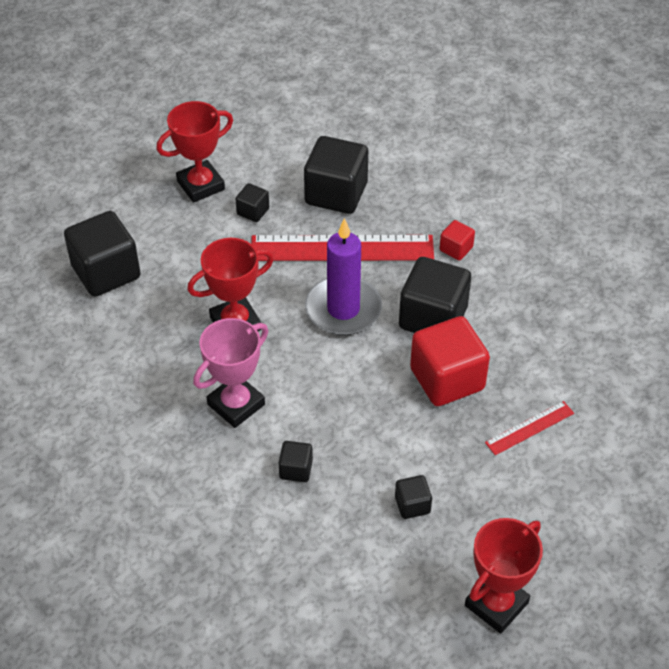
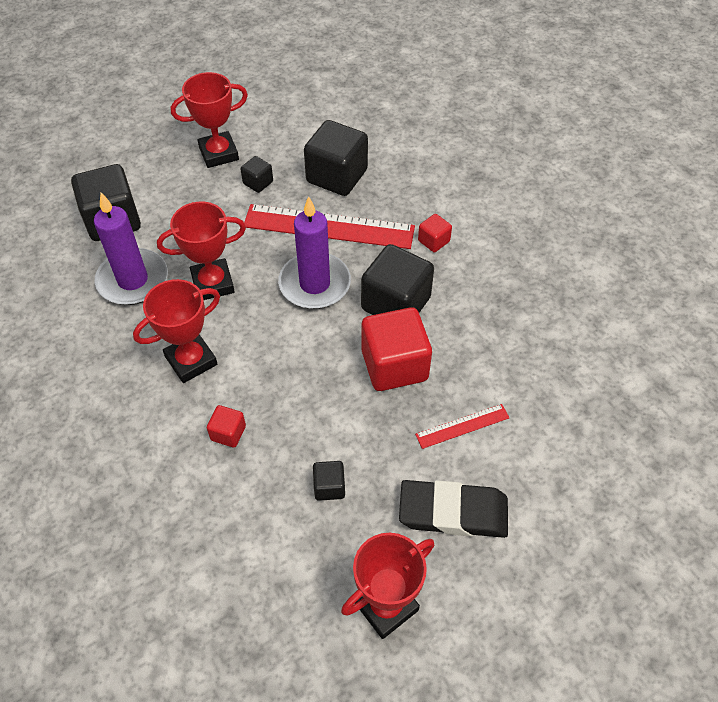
camera: 10 degrees right, 5 degrees up
pink trophy [193,318,268,428] -> red trophy [133,279,220,383]
black cube [279,441,313,482] -> red cube [207,405,246,447]
none -> purple candle [94,193,168,305]
none -> black eraser [399,480,508,538]

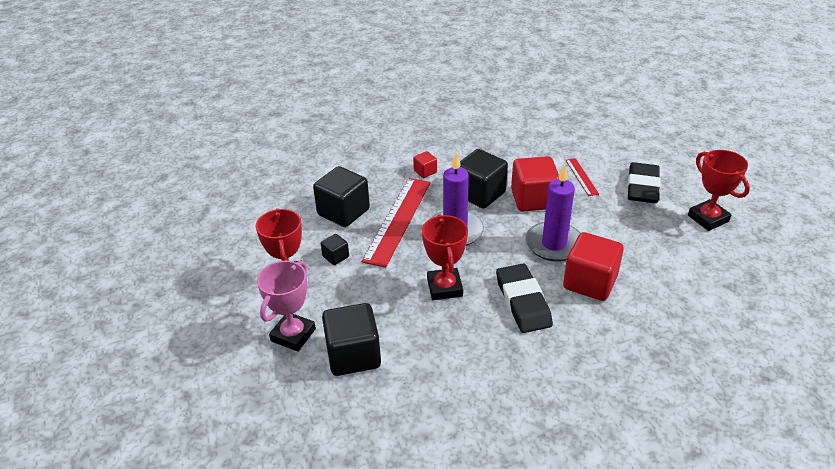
camera: 80 degrees left, 15 degrees down
purple candle [94,193,168,305] -> purple candle moved to [525,164,580,261]
red trophy [133,279,220,383] -> black eraser [496,264,553,333]
red cube [207,405,246,447] -> red cube [563,232,624,301], size x2.09
black cube [313,461,345,501] -> none
none -> pink trophy [257,261,316,352]

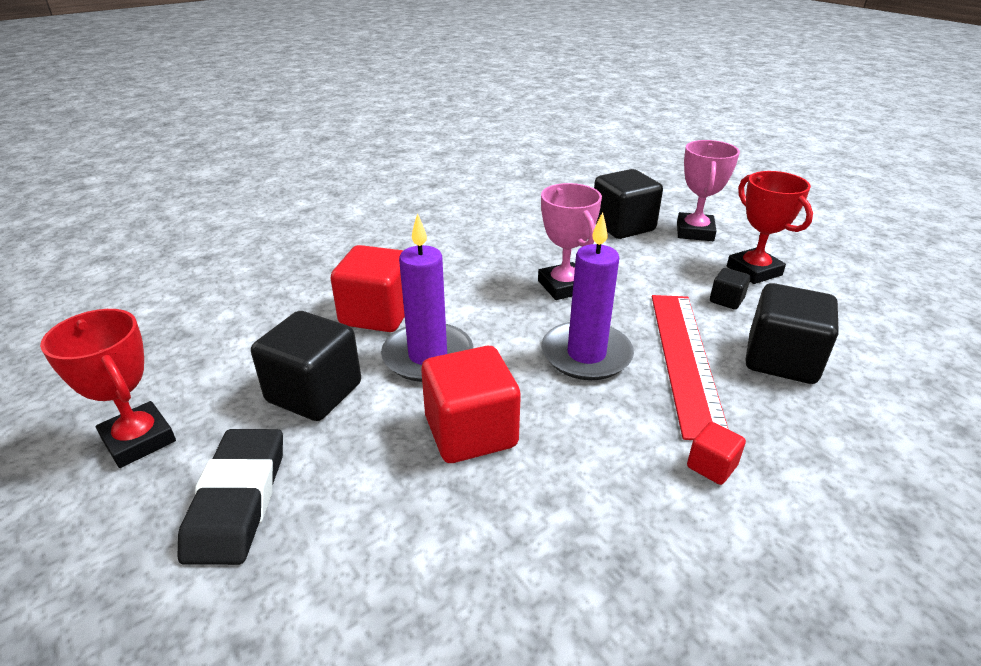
camera: 165 degrees right, 5 degrees down
red trophy [422,214,468,300] -> pink trophy [538,183,602,300]
black cube [460,149,508,209] -> black cube moved to [251,311,361,421]
black eraser [496,264,553,333] -> none
red ruler [566,158,599,196] -> none

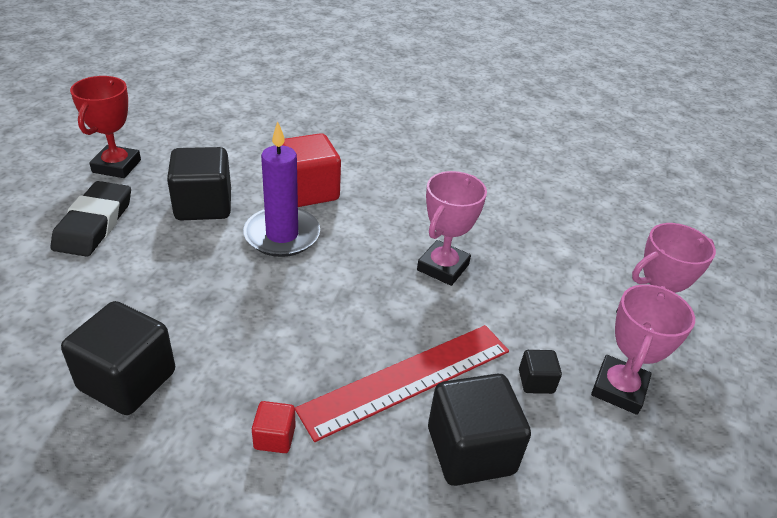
camera: 50 degrees right, 5 degrees up
black eraser [177,429,283,565] -> black eraser turned 45 degrees counterclockwise [50,181,131,257]
red cube [421,346,521,463] -> none
purple candle [542,212,634,380] -> none
black cube [594,169,663,239] -> black cube moved to [61,301,175,415]
red trophy [727,171,813,284] -> pink trophy [591,284,695,415]

